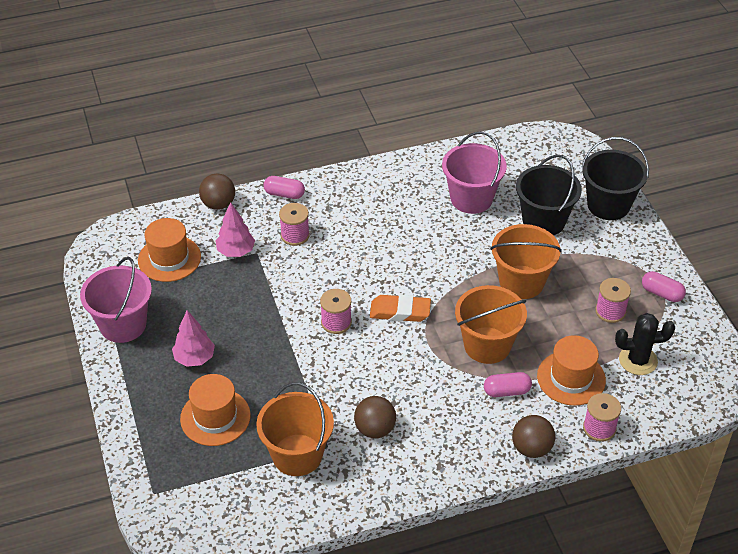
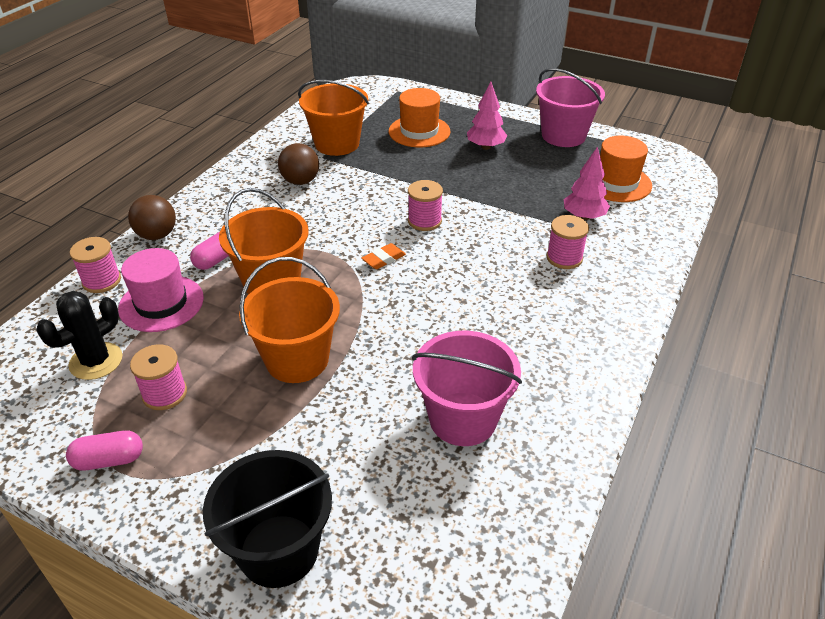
camera: 135 degrees right, 5 degrees down
brown ball [199,173,235,210] -> none
pink capsule [263,176,305,199] -> none
orange eraser [370,295,431,322] -> orange eraser [362,243,406,269], size x0.62
black bucket [516,155,582,235] -> none
orange hat [537,335,606,406] -> pink hat [118,248,204,332]

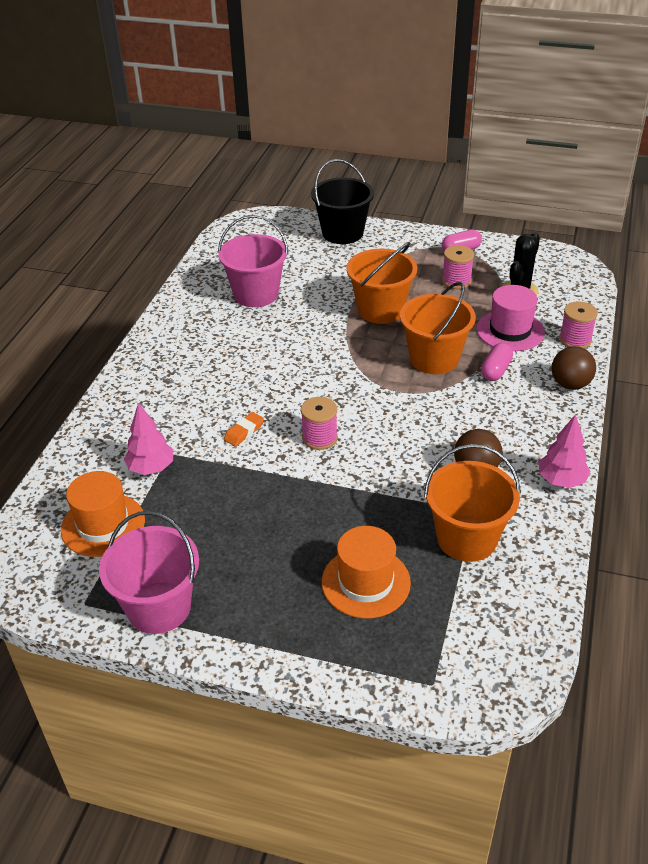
camera: 170 degrees right, 0 degrees up
orange eraser [362,243,406,269] -> orange eraser moved to [224,412,264,447]
pink tree [467,82,507,150] -> pink tree moved to [539,414,591,488]
pink spool [546,215,589,269] -> none

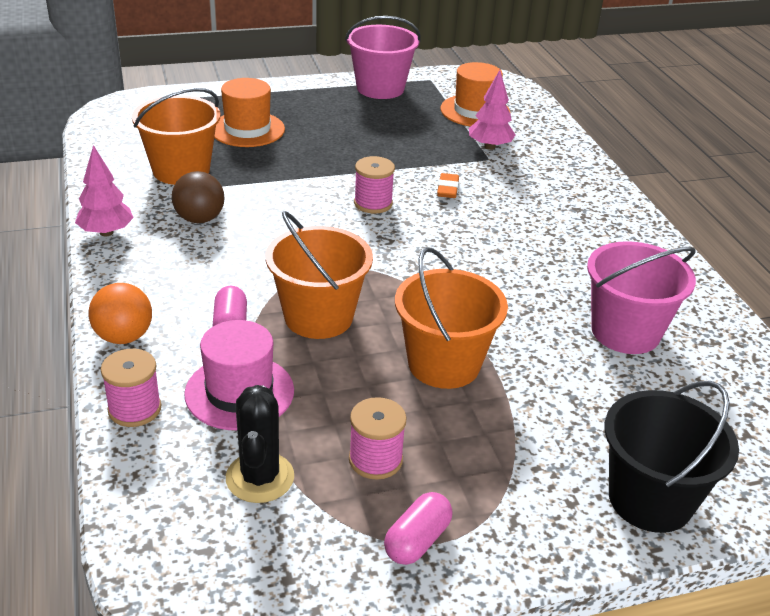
camera: 145 degrees right, 5 degrees down
brown ball [552,346,596,390] -> orange ball [88,283,152,344]

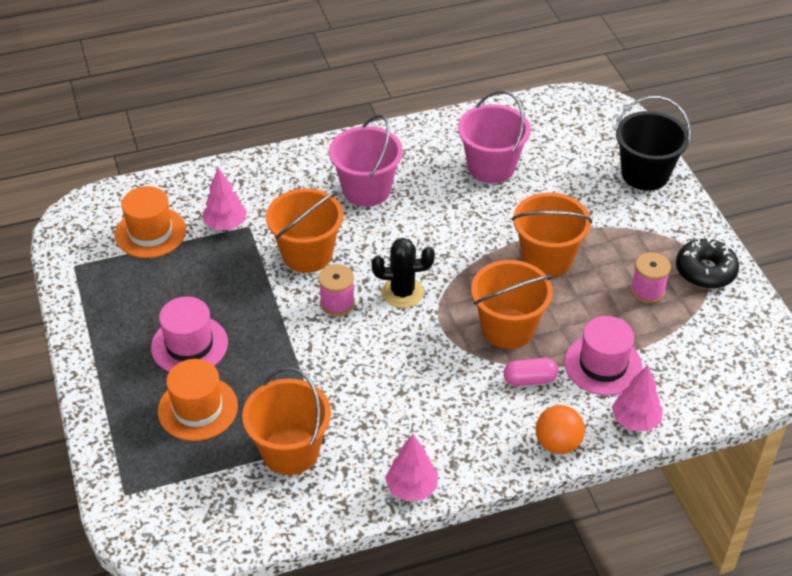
camera: 90 degrees left, 10 degrees up
pink spool [101,349,161,427] -> pink tree [612,365,663,431]
brown ball [172,171,225,223] -> none
black cactus [226,385,294,503] -> black cactus moved to [371,238,435,308]
pink bucket [345,16,421,99] -> pink bucket moved to [329,115,403,207]
pink capsule [384,492,452,565] -> black donut [676,237,739,289]
orange eraser [437,173,459,198] -> orange bucket [266,188,343,273]
none -> pink hat [151,296,228,372]

